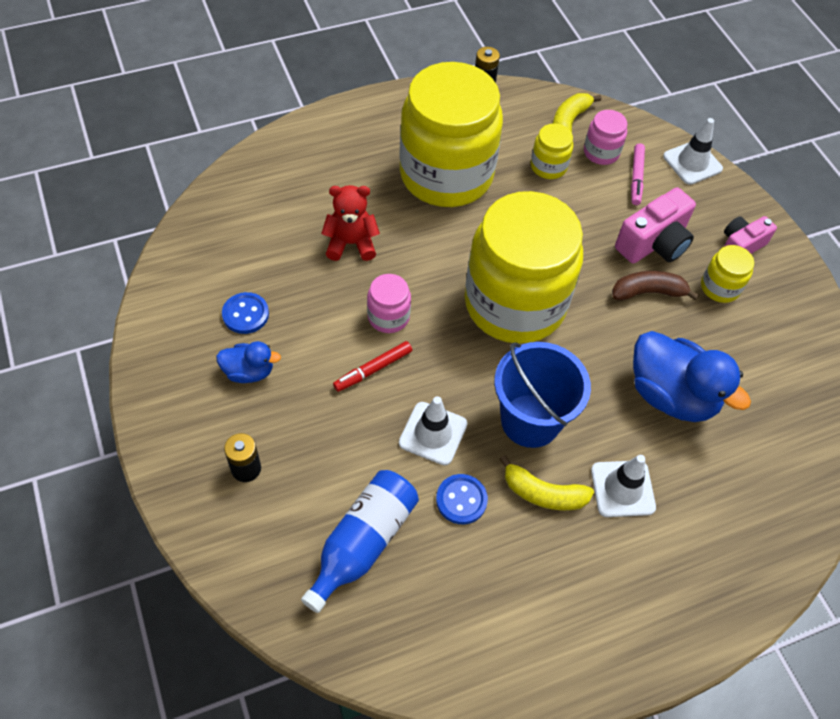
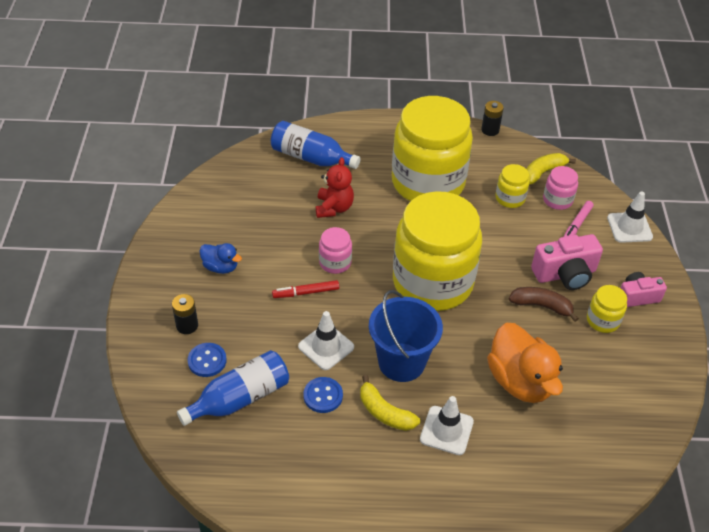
camera: 25 degrees right, 10 degrees down
blue button [222,292,269,334] -> blue button moved to [187,343,227,377]
red teddy bear [321,185,380,261] -> red teddy bear turned 75 degrees clockwise [316,157,354,218]
blue duck [633,331,751,422] -> orange duck [487,323,563,403]
none -> blue bottle [271,121,361,169]

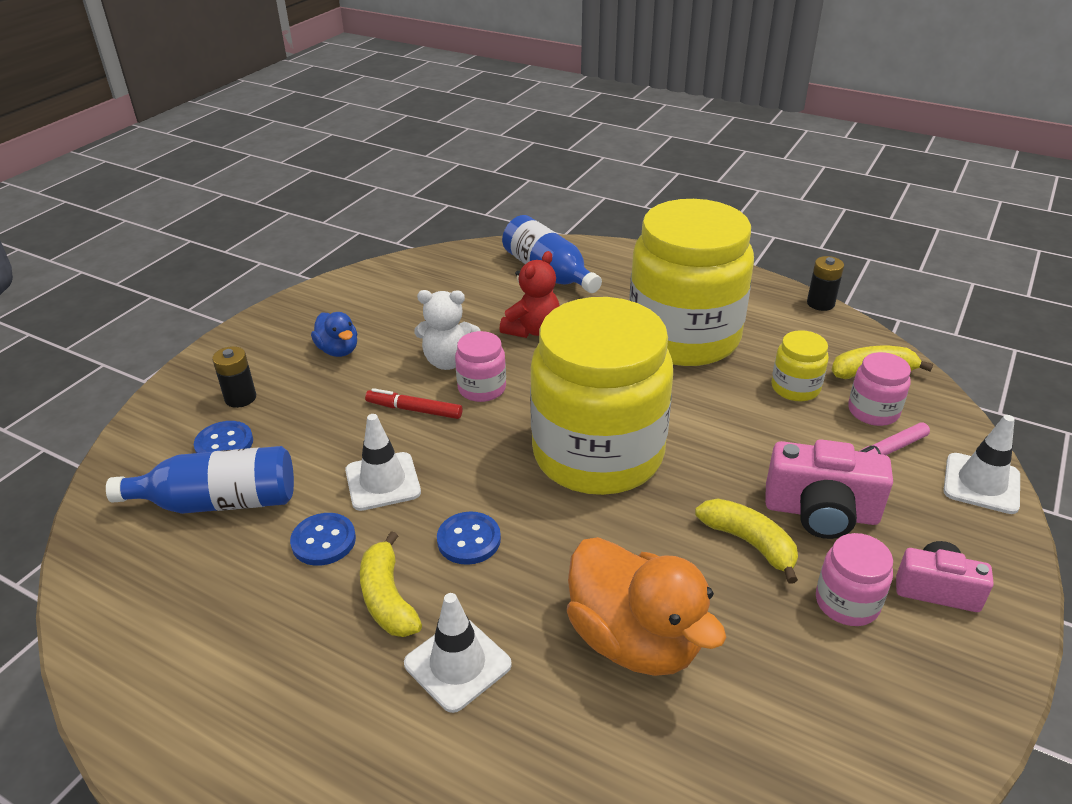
camera: 30 degrees right, 10 degrees down
blue bucket [369,290,443,382] -> blue button [437,512,501,565]
orange duck [487,323,563,403] -> orange duck turned 45 degrees counterclockwise [567,537,726,676]
brown banana [509,287,579,322] -> yellow banana [695,498,798,584]
yellow jar [587,285,627,333] -> pink jar [816,533,893,626]
none -> white teddy bear [414,290,480,370]

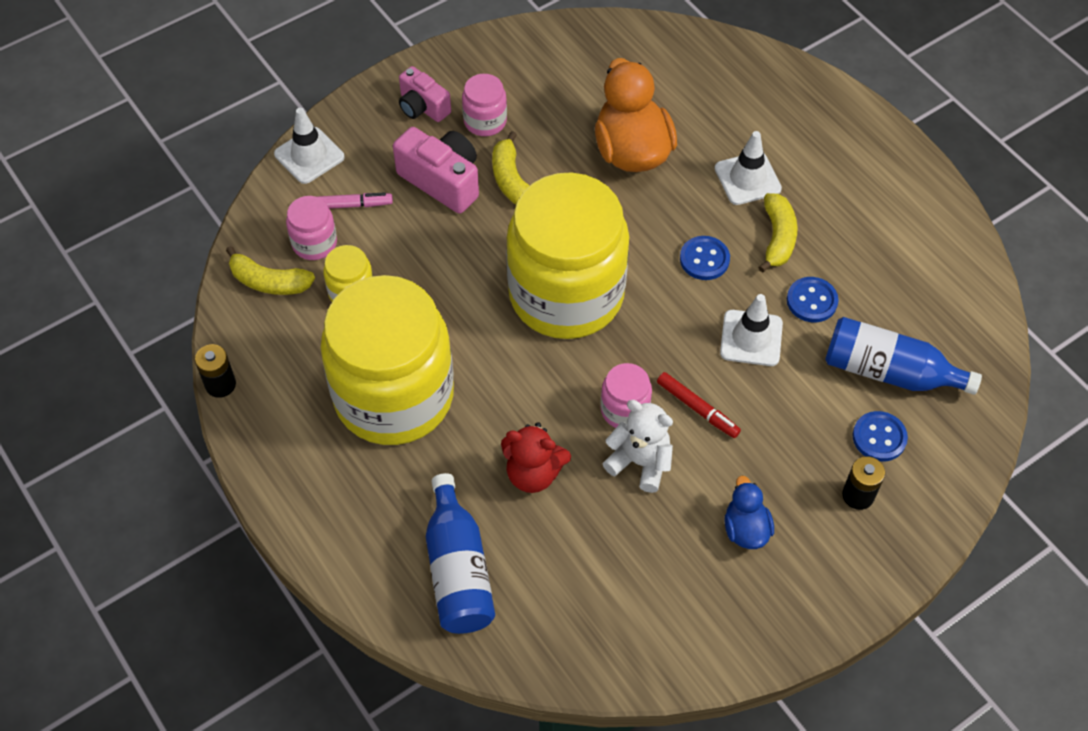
camera: 155 degrees left, 20 degrees up
red teddy bear [499,251,560,338] -> red teddy bear turned 135 degrees counterclockwise [501,422,571,493]

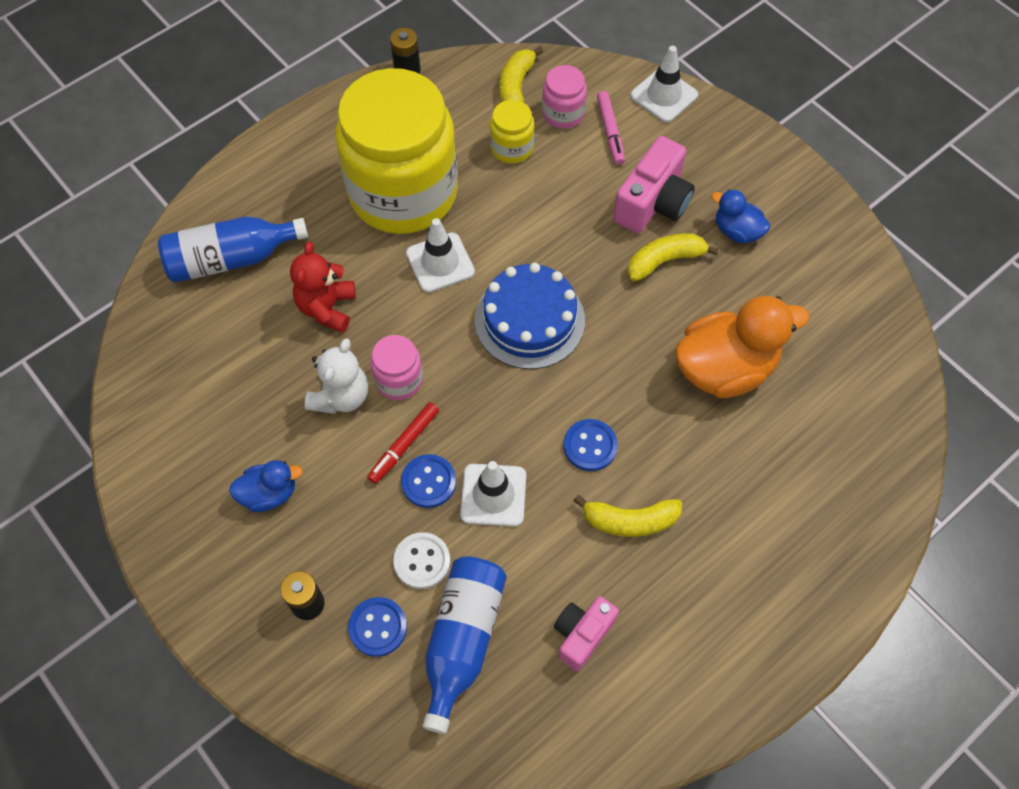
camera: 85 degrees right, 5 degrees up
pink camera [399,66,451,122] -> pink camera moved to [554,596,619,671]
pink jar [462,74,507,136] -> blue duck [711,189,770,244]
yellow jar [506,172,629,339] -> blue cake [475,263,585,369]
white traffic cone [715,131,782,205] -> white traffic cone moved to [406,218,475,293]
blue button [787,277,838,322] -> blue button moved to [401,454,456,508]
none -> white button [393,532,450,589]

